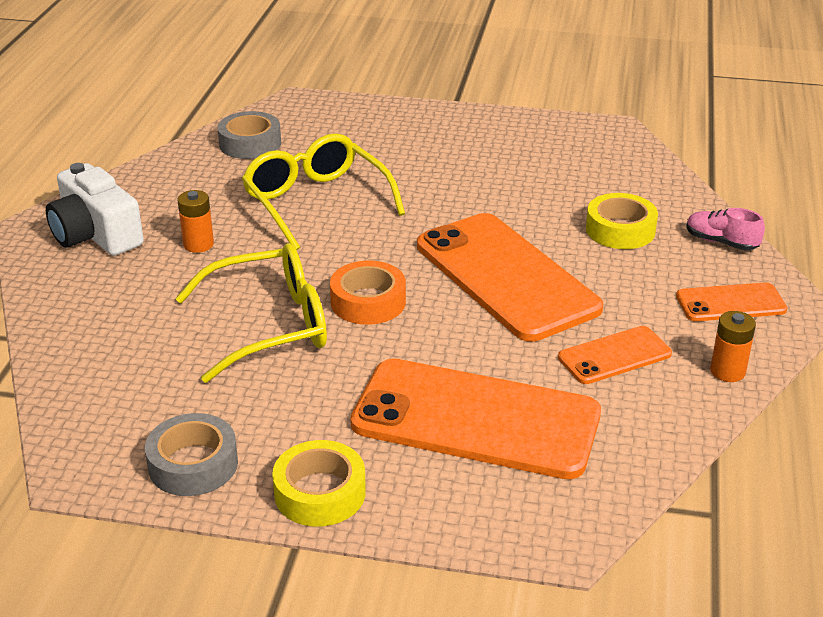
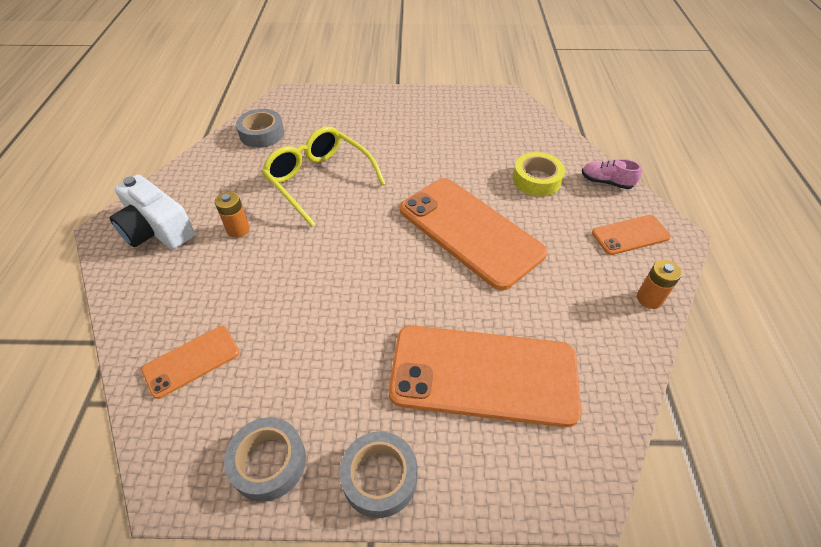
camera: 10 degrees left, 15 degrees up
yellow glasses [175,243,327,383] -> none
yellow tape [272,440,366,527] -> grey tape [339,431,417,518]
orange tape [330,261,406,325] -> none
orange phone [558,326,672,384] -> orange phone moved to [142,326,239,399]

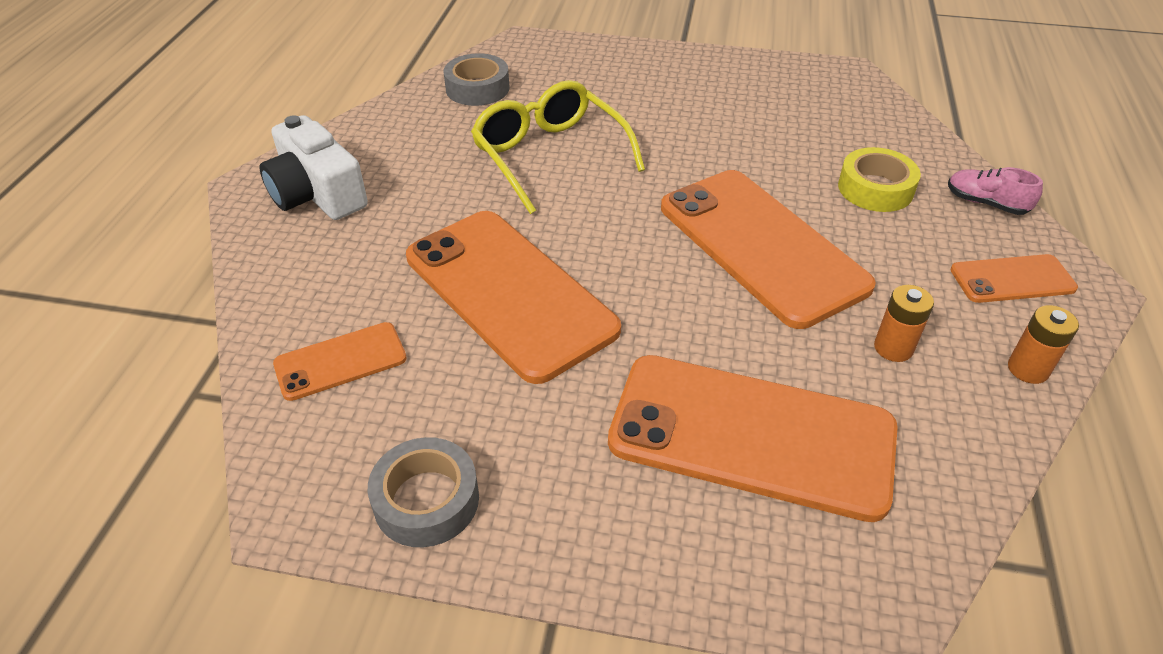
camera: 10 degrees right, 5 degrees down
orange battery [215,192,250,238] -> orange battery moved to [874,285,934,362]
grey tape [339,431,417,518] -> none
none -> orange phone [406,211,621,384]

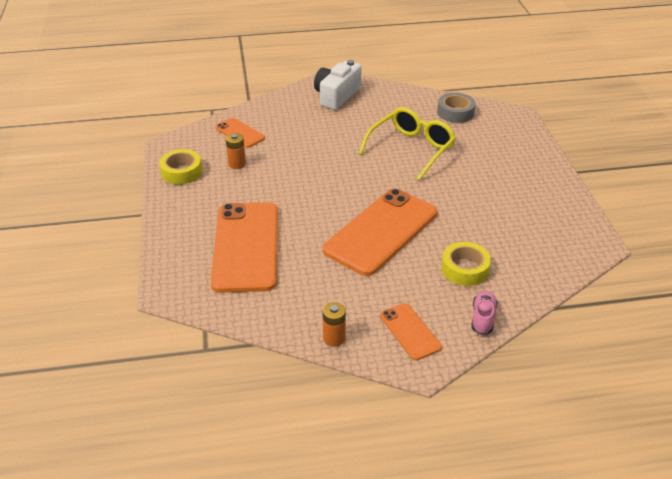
camera: 70 degrees right, 5 degrees down
grey tape [368,437,479,547] -> yellow tape [159,149,202,184]
orange phone [406,211,621,384] -> none
orange battery [874,285,934,362] -> orange battery moved to [226,133,246,169]

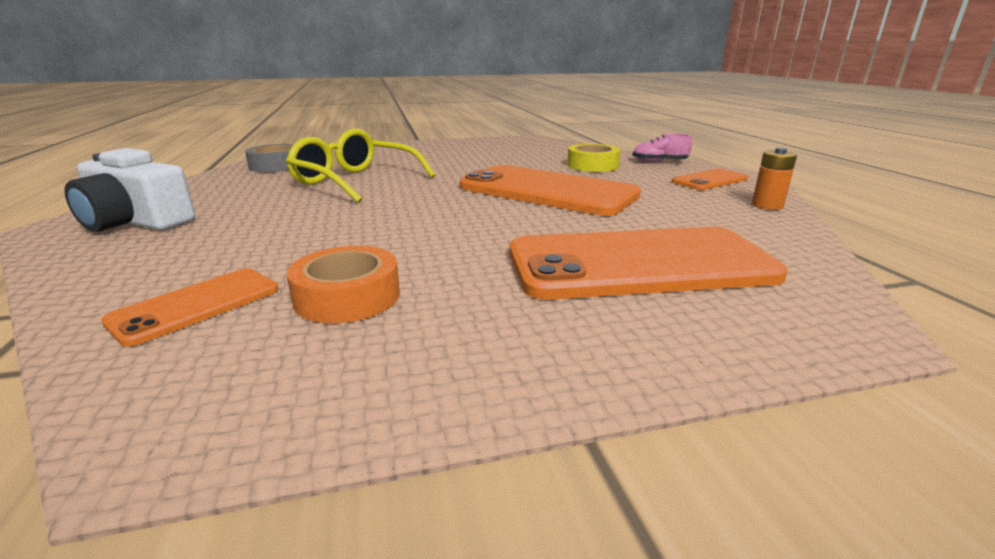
camera: 95 degrees left, 15 degrees down
yellow tape [159,149,202,184] -> none
orange battery [226,133,246,169] -> orange tape [287,246,400,323]

